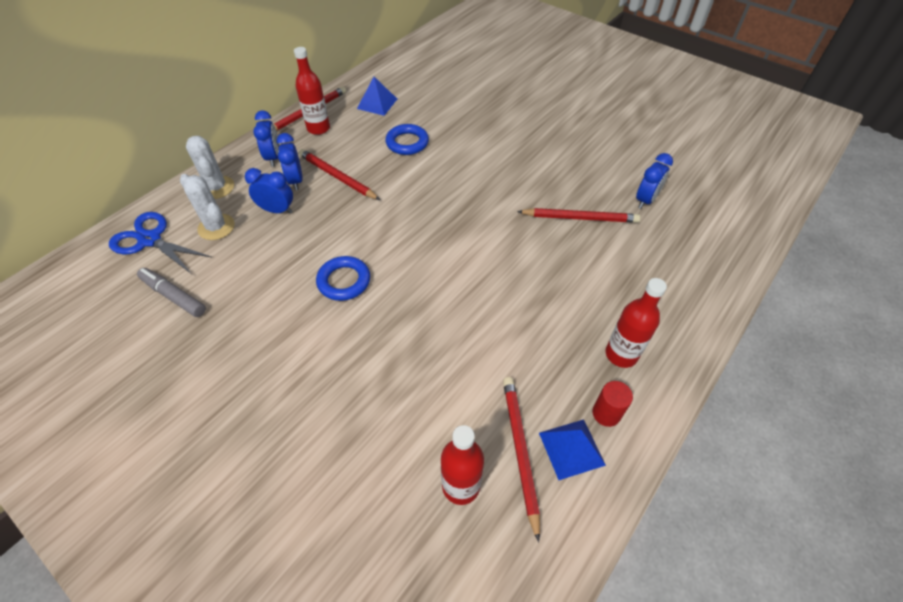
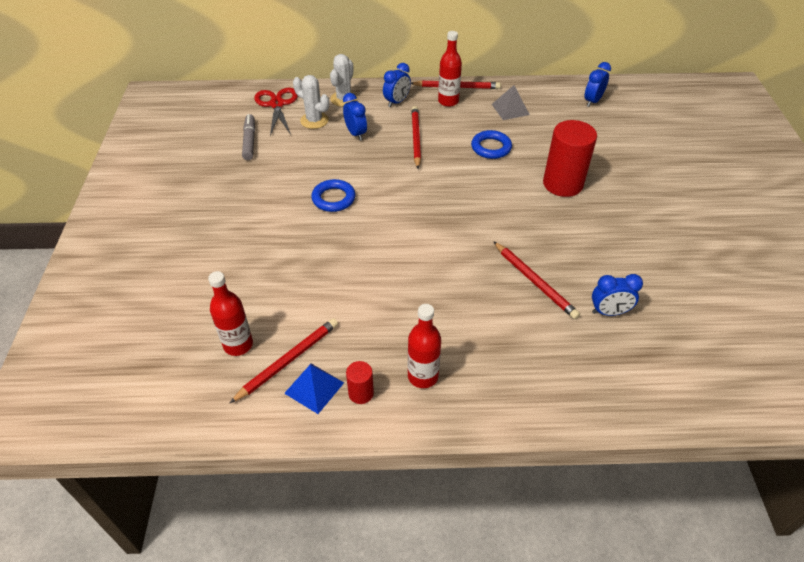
camera: 50 degrees right, 5 degrees down
blue scissors [109,212,211,273] -> red scissors [254,88,298,136]
white cactus [180,174,235,240] -> white cactus turned 60 degrees counterclockwise [293,75,329,129]
blue clock [277,133,303,190] -> blue clock moved to [584,62,611,107]
blue pyramid [357,77,397,116] -> grey pyramid [492,85,530,120]
none -> red cylinder [543,120,597,197]

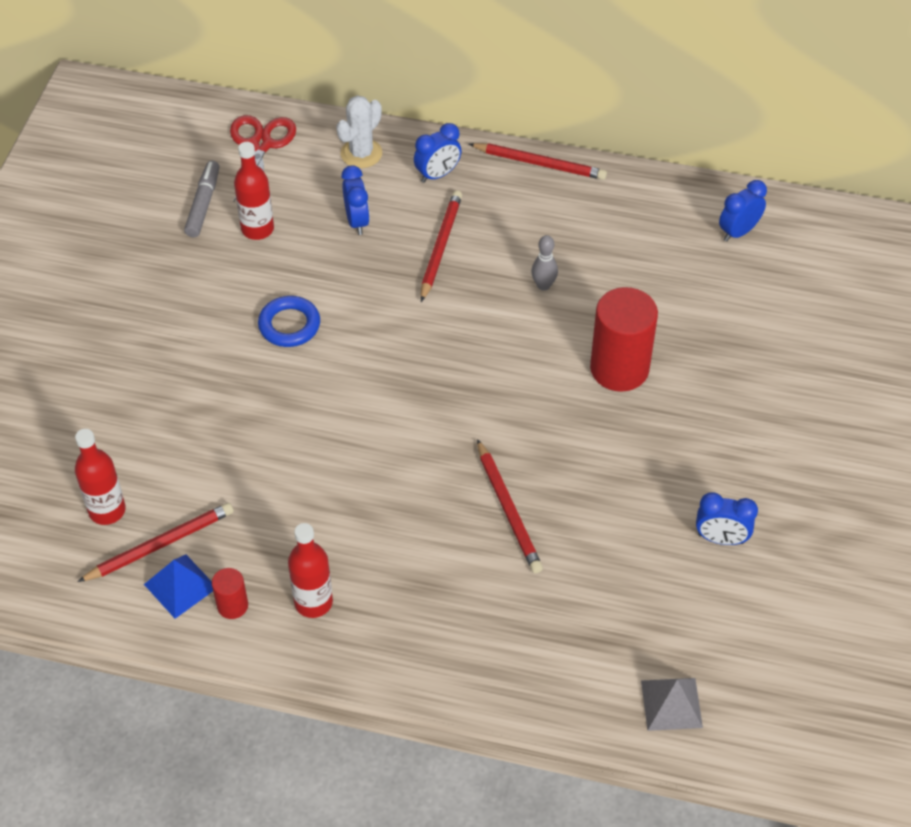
camera: 15 degrees right, 5 degrees up
white cactus [293,75,329,129] -> none
red bottle [438,31,462,107] -> red bottle moved to [234,142,274,240]
blue ring [471,130,512,159] -> grey bowling pin [531,235,558,291]
grey pyramid [492,85,530,120] -> grey pyramid moved to [641,678,703,731]
blue clock [592,274,643,316] -> blue clock moved to [696,493,758,545]

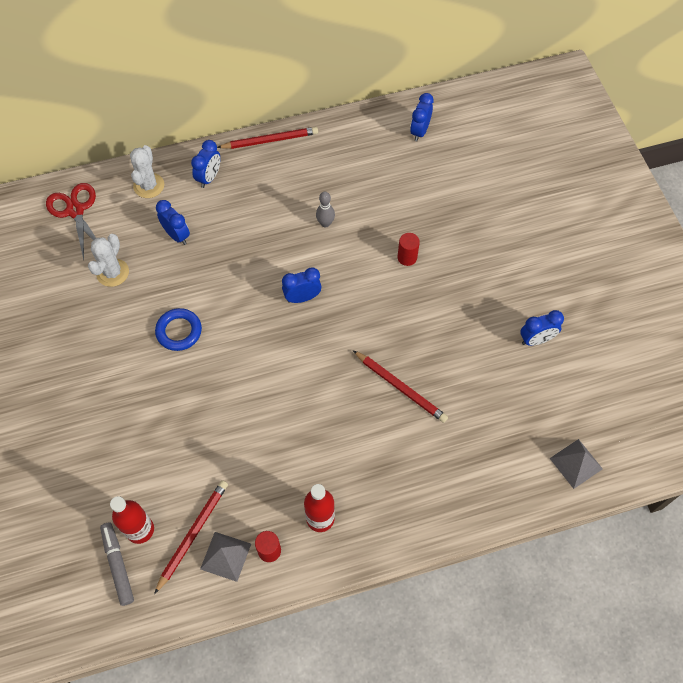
camera: 30 degrees left, 10 degrees up
blue pyramid [144,555,213,619] -> grey pyramid [200,532,251,582]
grey marker [184,161,219,237] -> grey marker moved to [100,523,134,606]
red bottle [234,142,274,240] -> white cactus [88,234,129,287]
red pencil [421,190,462,302] -> none
red cylinder [590,287,658,392] -> red cylinder [398,233,420,266], size x0.48
none -> blue clock [282,267,322,303]

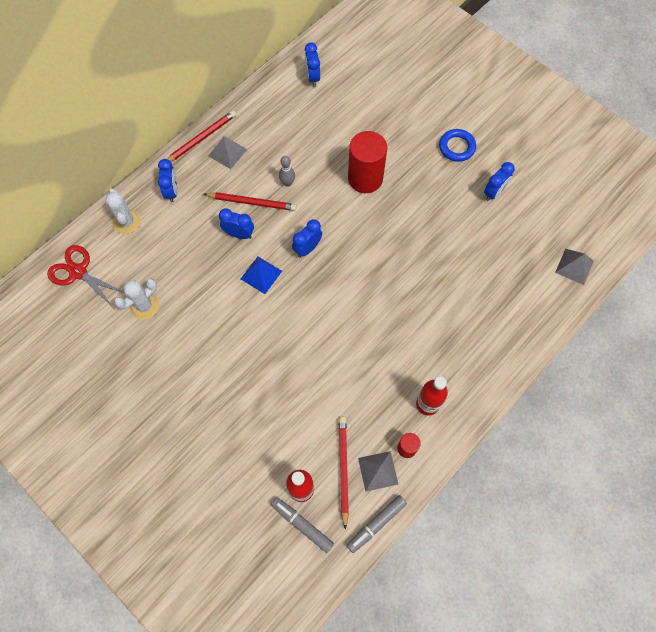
camera: 30 degrees left, 5 degrees up
white cactus [88,234,129,287] -> white cactus turned 60 degrees clockwise [114,279,159,320]
blue ring [155,308,202,351] -> blue ring moved to [439,129,476,162]
blue clock [156,200,190,245] -> blue clock moved to [219,208,254,239]
red pencil [353,350,448,423] -> red pencil moved to [204,192,297,211]
red cylinder [398,233,420,266] -> red cylinder [348,131,387,193], size x2.09
none -> grey pyramid [209,136,247,169]
none -> blue pyramid [241,257,282,294]
none -> grey marker [347,495,407,553]

